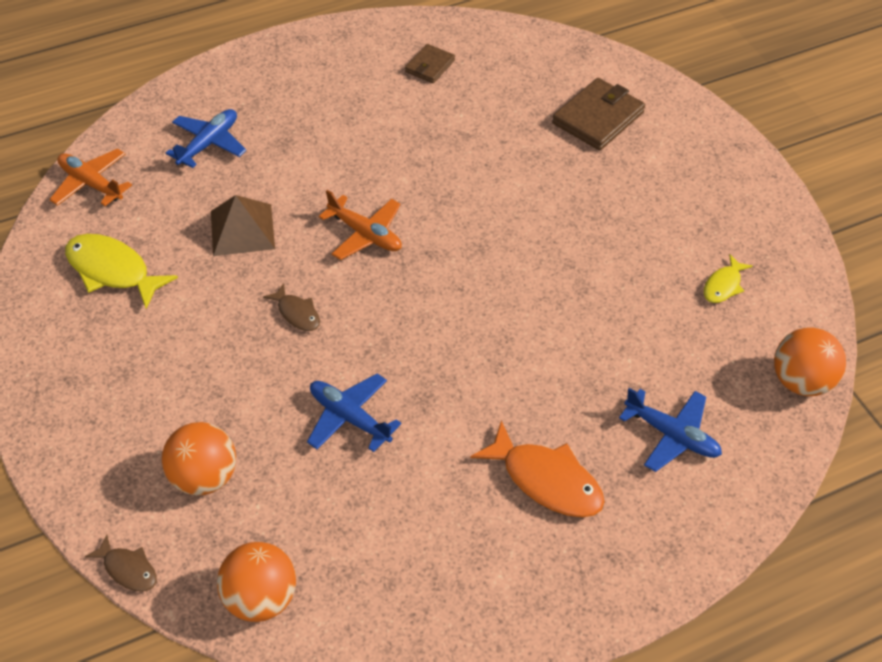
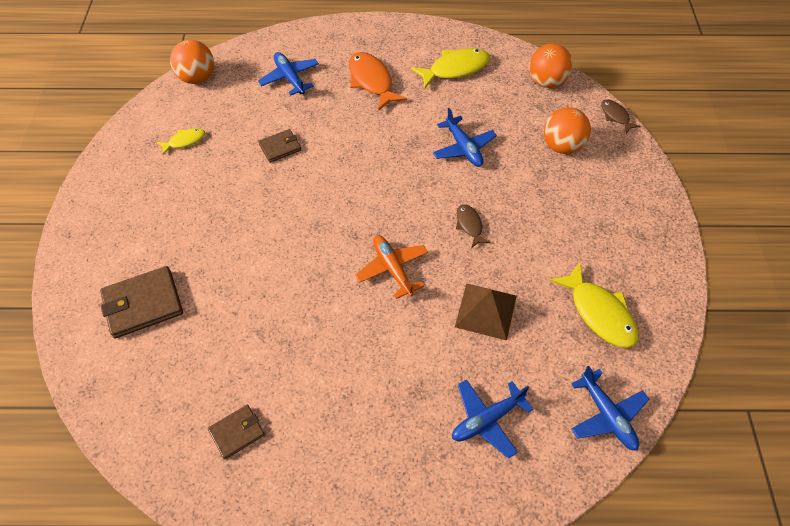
camera: 155 degrees left, 5 degrees up
orange plane [49,149,132,206] -> blue plane [571,366,649,451]
none -> brown wallet [258,129,301,163]
none -> yellow fish [411,48,490,88]

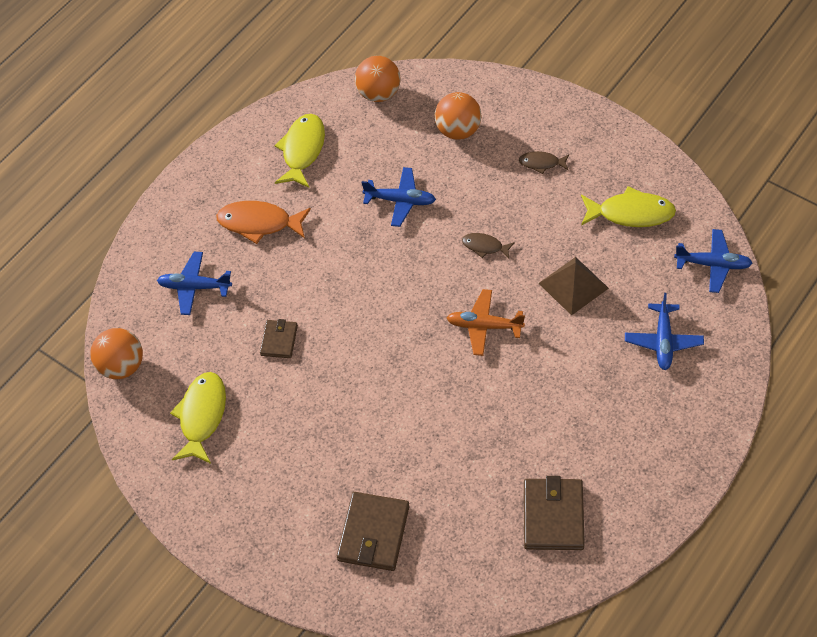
camera: 50 degrees left, 0 degrees up
yellow fish [157,128,205,155] -> yellow fish [170,372,226,464], size x1.82
brown wallet [208,405,265,460] -> brown wallet [524,476,585,550], size x1.71
brown fish [601,99,640,133] -> brown fish moved to [519,151,569,174]

